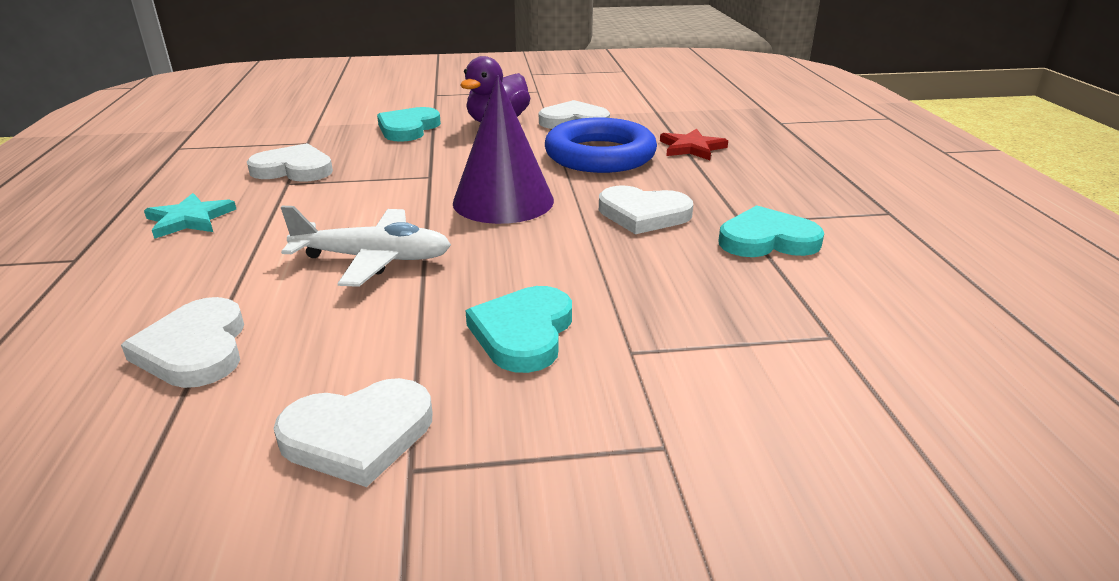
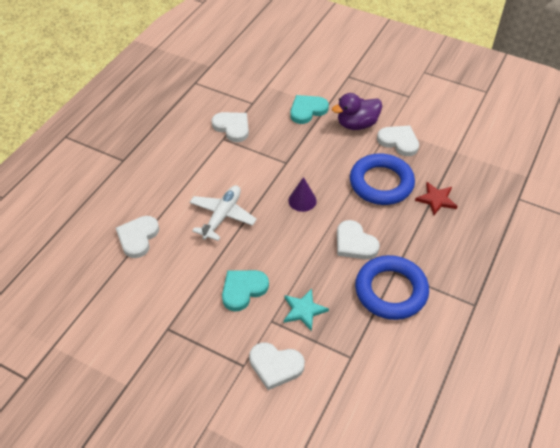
camera: 35 degrees right, 20 degrees up
turquoise star [144,193,236,239] -> turquoise star moved to [284,289,329,331]
white heart [274,378,432,487] -> white heart moved to [249,342,305,390]
white plane [281,206,451,287] -> white plane turned 105 degrees counterclockwise [189,185,257,241]
purple cone [453,75,554,224] -> purple cone [288,177,317,212], size x0.54
turquoise heart [718,205,824,257] -> blue ring [355,255,429,320]

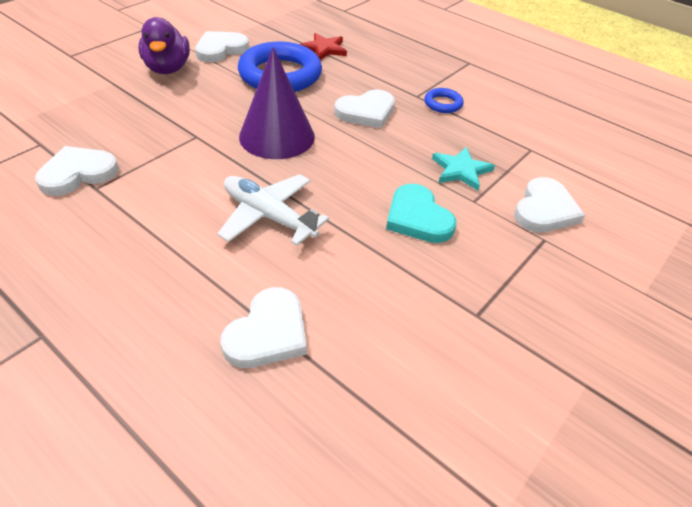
camera: 80 degrees left, 5 degrees down
white heart [116,216,159,258] -> white heart turned 90 degrees counterclockwise [220,287,307,368]
purple cone [288,177,317,212] -> purple cone [239,47,315,159], size x1.84
turquoise heart [290,95,329,124] -> none
blue ring [355,255,429,320] -> blue ring [424,88,464,113], size x0.45

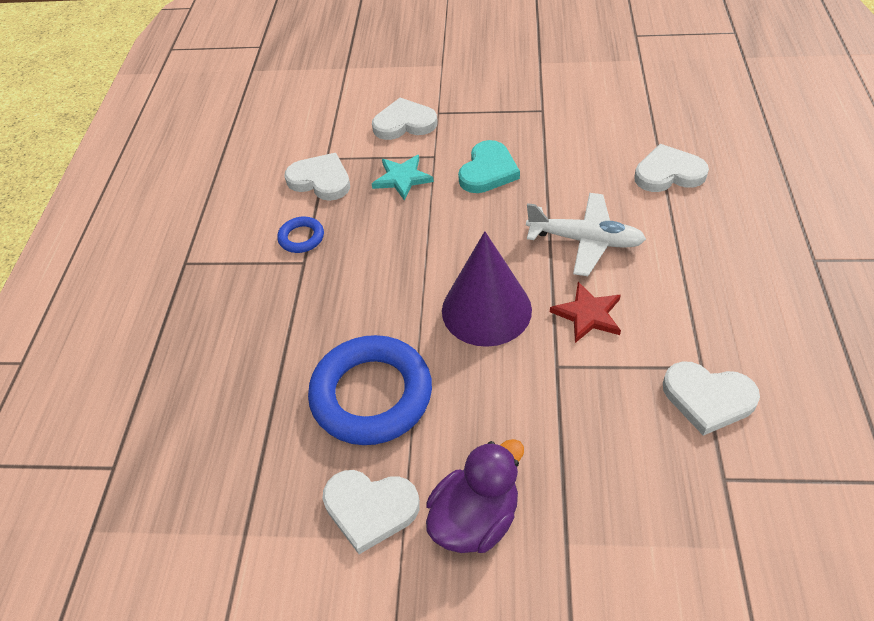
camera: 120 degrees left, 5 degrees up
white plane [217,174,329,246] -> white plane turned 75 degrees counterclockwise [526,193,646,276]
red star [300,33,347,60] -> red star moved to [550,282,621,343]
white heart [334,89,395,128] -> white heart moved to [285,153,350,201]

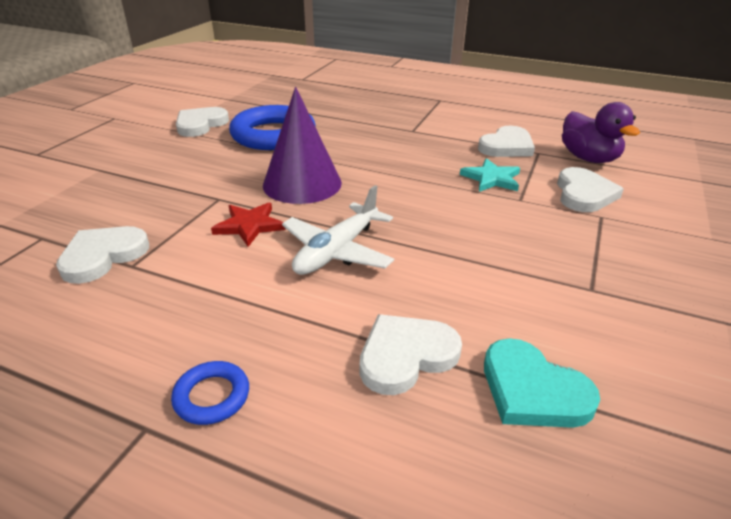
camera: 105 degrees right, 15 degrees down
blue ring [277,217,324,253] -> blue ring moved to [171,361,249,425]
purple duck [426,439,524,553] -> purple duck moved to [562,102,640,163]
turquoise heart [458,140,520,193] -> turquoise heart moved to [484,338,600,428]
white heart [634,144,709,192] -> white heart turned 135 degrees counterclockwise [360,314,462,395]

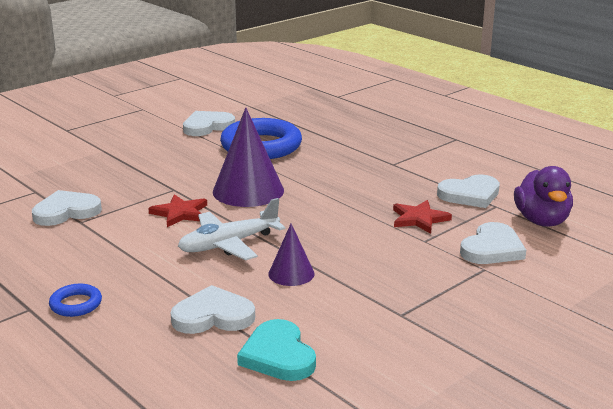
camera: 25 degrees right, 10 degrees down
turquoise star [460,158,520,192] -> red star [393,200,452,234]
none -> purple cone [268,224,315,286]

